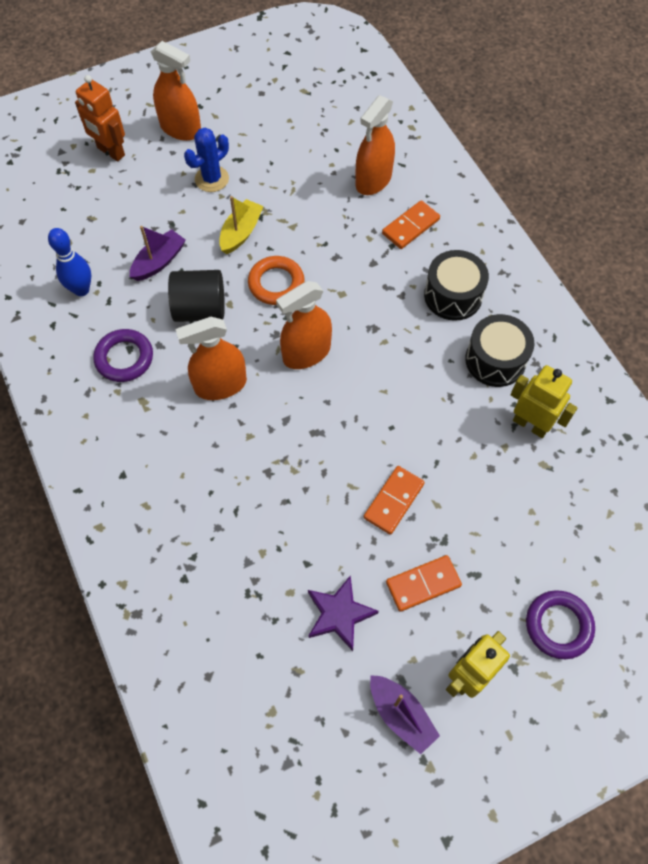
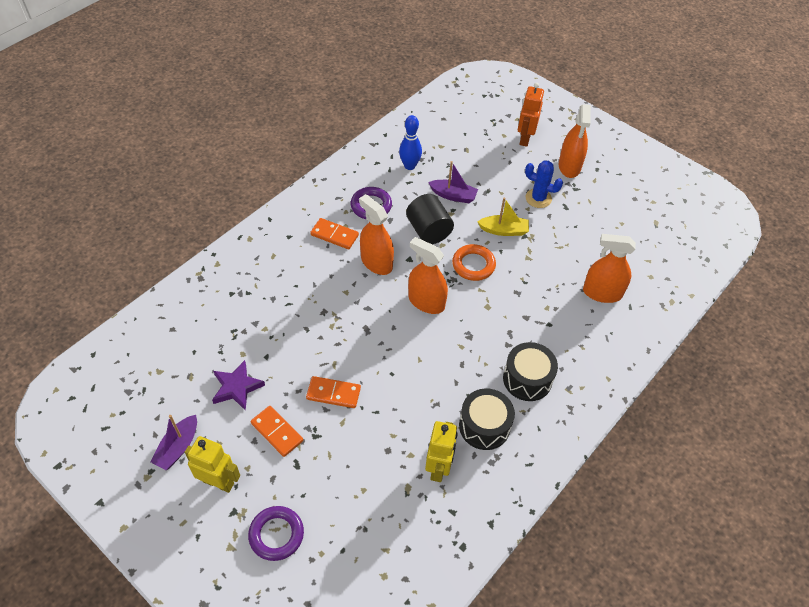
camera: 65 degrees right, 10 degrees down
orange domino [382,200,440,249] -> orange domino moved to [310,218,359,249]

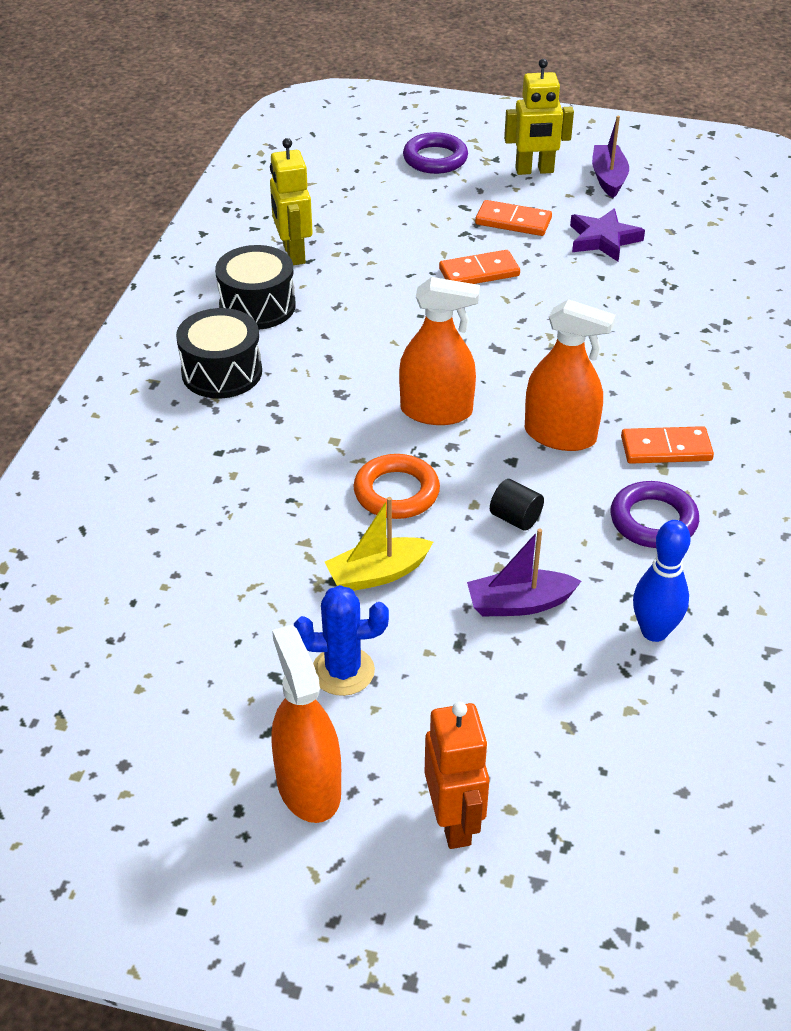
camera: 155 degrees right, 10 degrees down
black cylinder [406,194,454,244] -> black cylinder [490,479,544,531], size x0.53
orange spray bottle [583,234,636,303] -> none

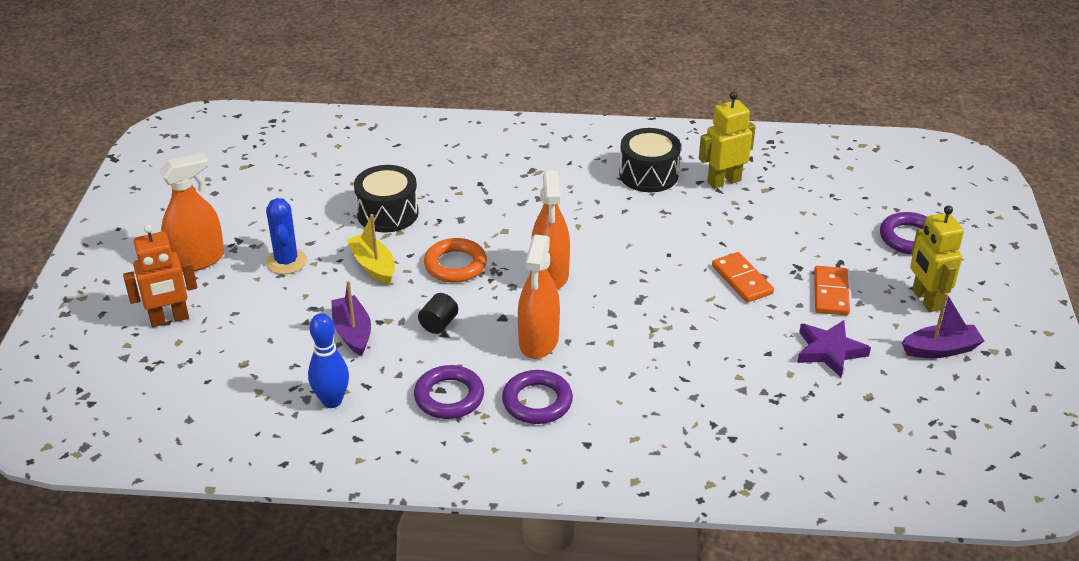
camera: 80 degrees right, 5 degrees down
black drum [176,308,262,398] -> black drum moved to [354,165,419,232]
orange domino [621,426,714,464] -> purple ring [502,370,573,424]

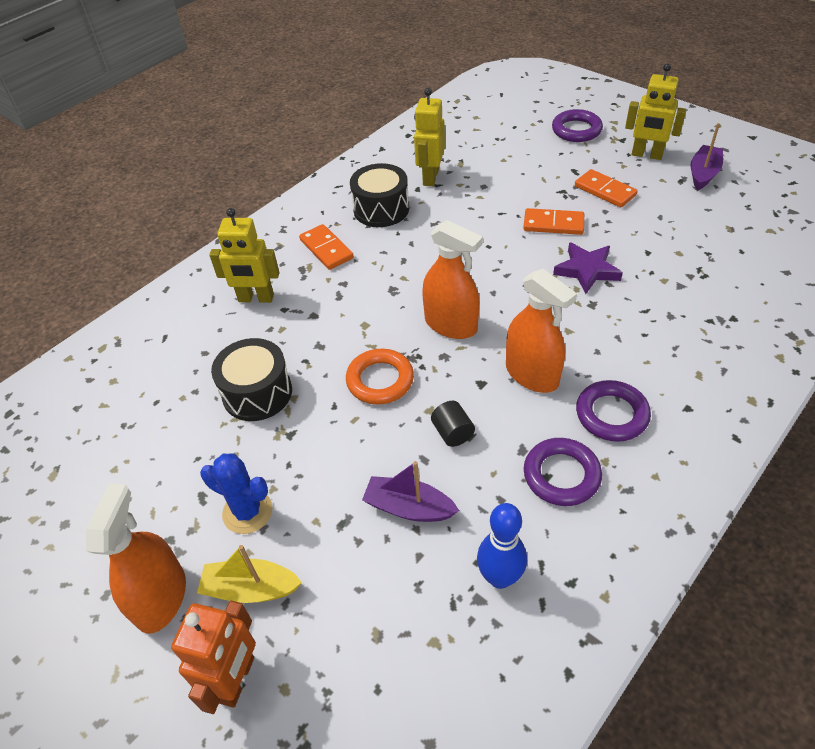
camera: 50 degrees left, 10 degrees up
yellow boat [347,214,395,284] -> yellow boat moved to [197,545,302,603]
purple star [797,320,871,377] -> purple star moved to [553,242,623,294]
none -> yellow robot [209,208,280,303]
none -> orange domino [299,224,354,270]

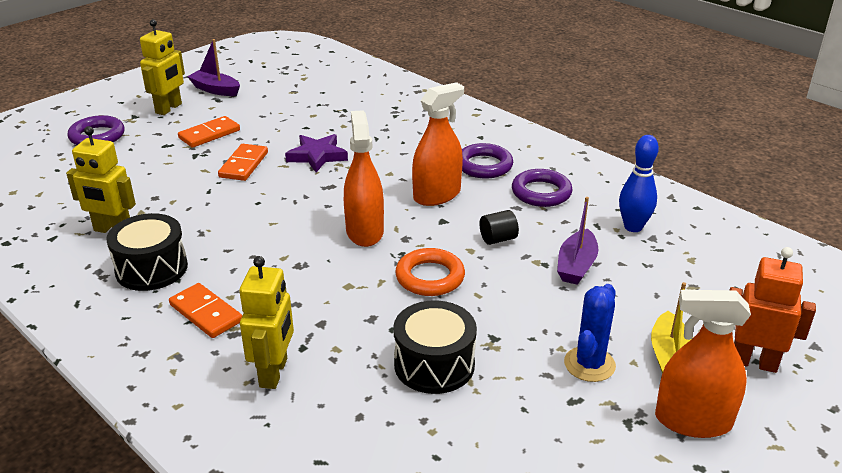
camera: 90 degrees left, 15 degrees down
orange domino [299,224,354,270] -> orange domino turned 75 degrees clockwise [169,283,242,338]
orange spray bottle [422,220,483,339] -> orange spray bottle turned 45 degrees counterclockwise [344,110,384,247]

